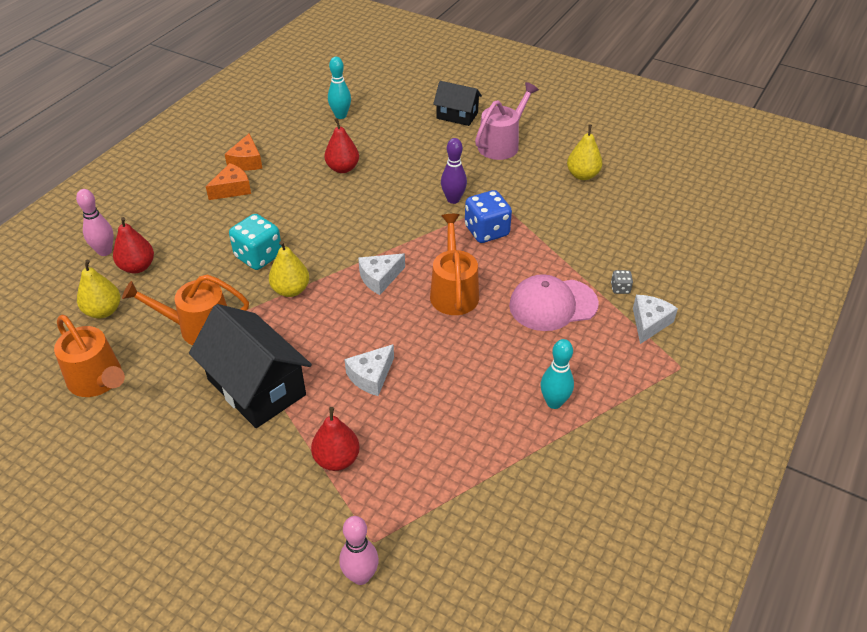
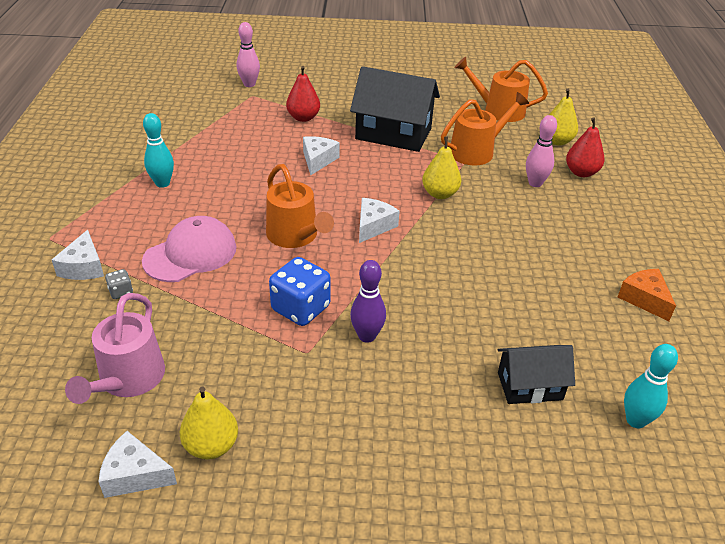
camera: 150 degrees right, 5 degrees down
pink bowling pin [76,189,114,256] -> pink bowling pin moved to [526,115,557,187]
orange cheese [206,163,251,200] -> none
turquoise dice [229,214,282,270] -> none
red pear [324,118,359,173] -> none
black house [433,81,482,126] -> black house moved to [498,345,575,404]
pink watering can [475,82,539,160] -> pink watering can moved to [65,293,165,404]
none -> white cheese [99,431,177,498]

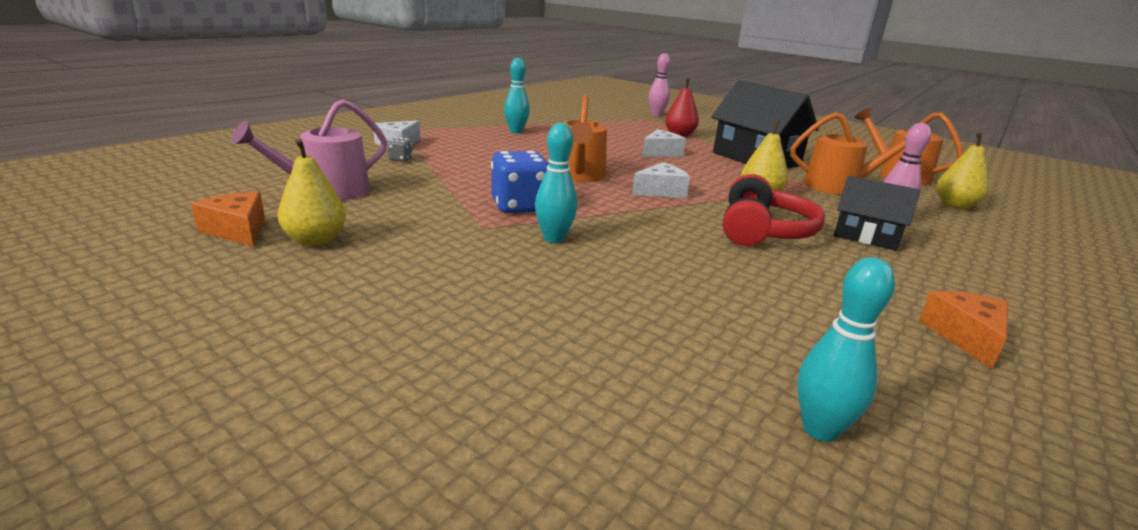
camera: 35 degrees right, 15 degrees down
white cheese [99,431,177,498] -> orange cheese [191,192,265,247]
pink cap [142,216,237,282] -> none
purple bowling pin [350,260,386,343] -> turquoise bowling pin [535,123,577,243]
black house [498,345,575,404] -> black house moved to [834,176,920,251]
red pear [566,118,605,177] -> none
none -> red headphones [723,174,825,246]

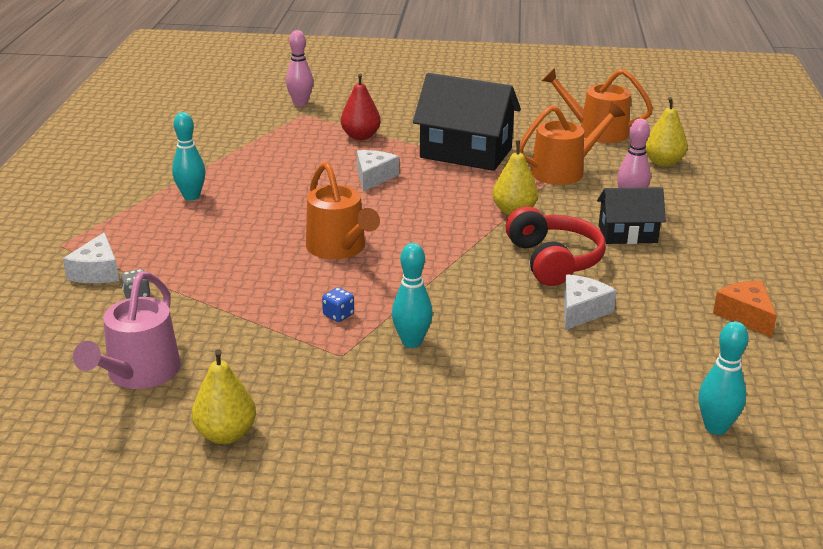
camera: 30 degrees left, 5 degrees up
orange cheese [191,192,265,247] -> none
blue dice [491,150,549,213] -> blue dice [322,287,354,322], size x0.46
white cheese [632,162,690,198] -> white cheese moved to [564,274,617,330]

